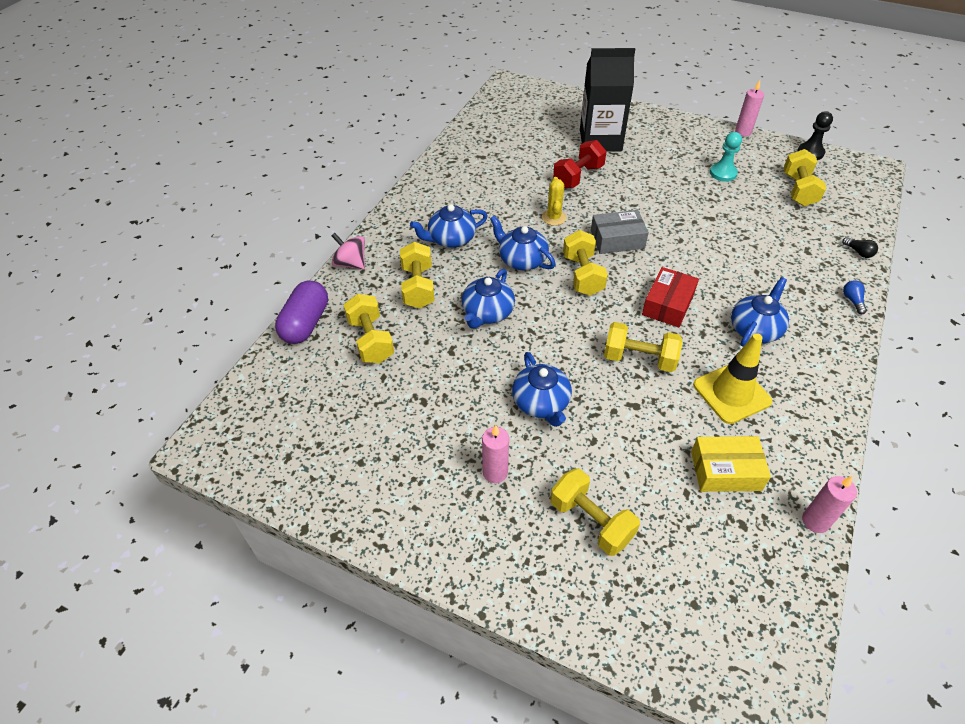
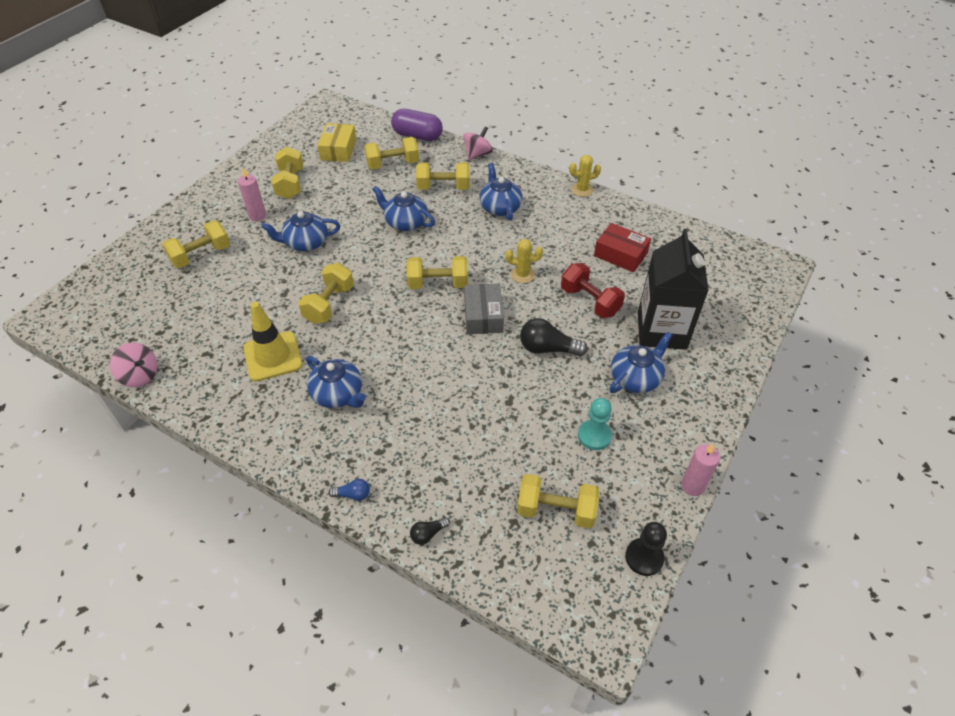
camera: 95 degrees right, 0 degrees up
blue teapot [490,215,556,270] -> blue teapot moved to [609,332,672,393]
red box [642,267,699,327] -> red box moved to [594,223,651,272]
yellow box [691,436,771,492] -> yellow box moved to [317,123,356,162]
pink candle [802,476,857,533] -> pink spinning top [110,343,158,387]
none -> yellow dumbbell [272,147,303,199]
none -> black light bulb [520,318,588,356]
none -> yellow cactus [569,155,601,197]

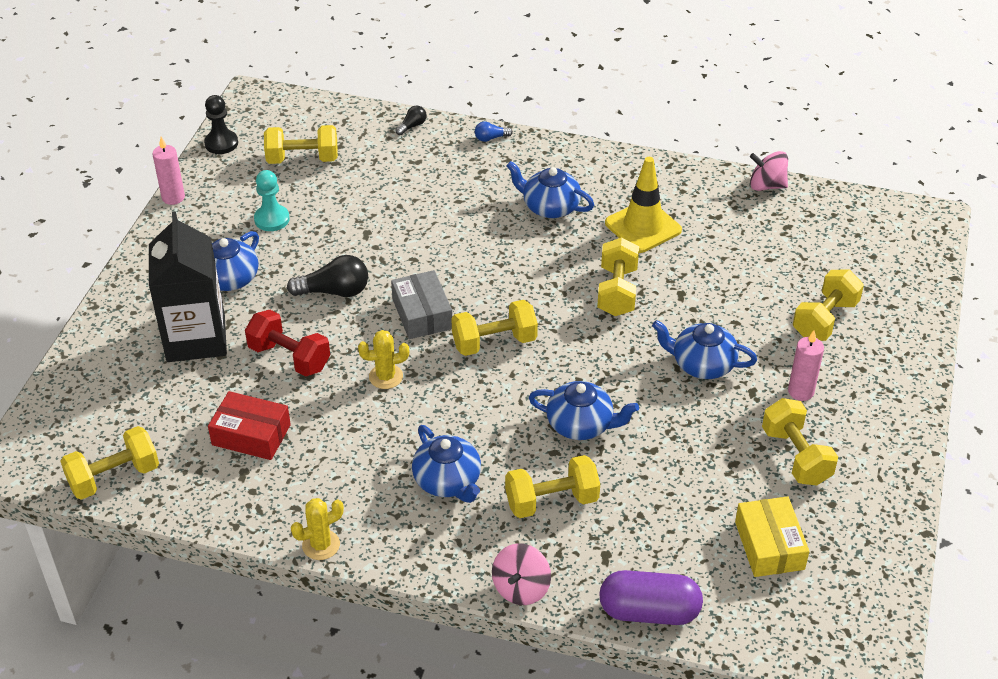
camera: 165 degrees right, 5 degrees down
blue teapot [261,211,340,251] -> blue teapot turned 135 degrees counterclockwise [652,320,757,379]
yellow dumbbell [364,137,419,169] -> yellow dumbbell moved to [60,426,159,500]

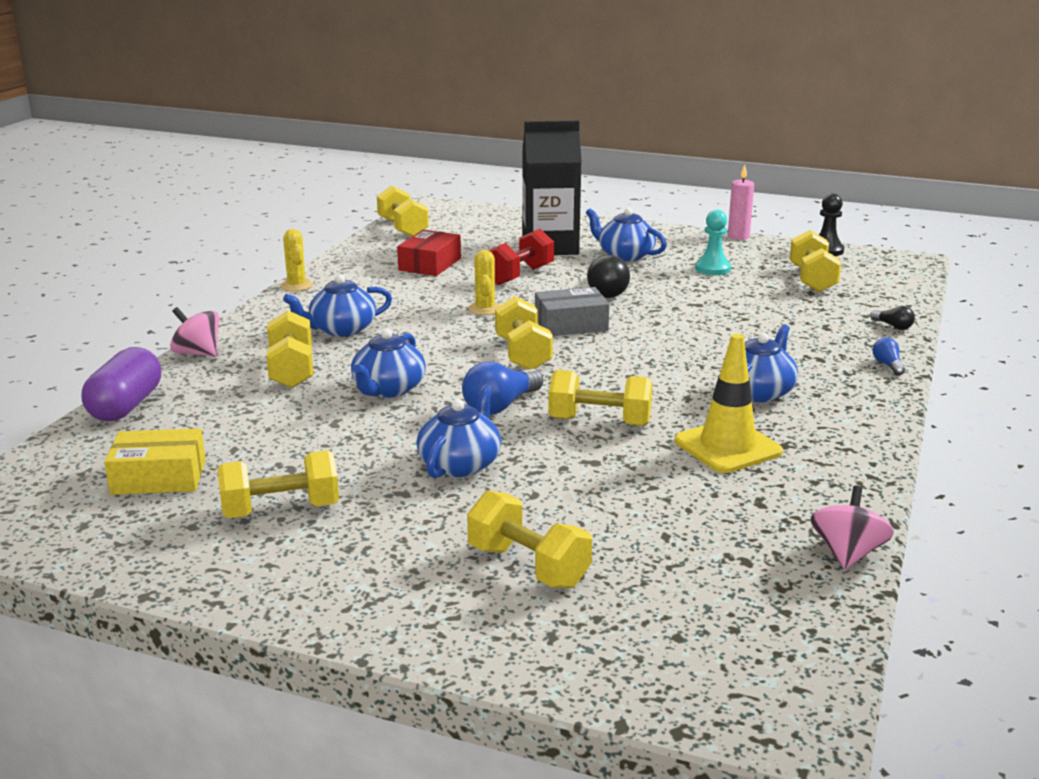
camera: 95 degrees right, 20 degrees down
pink candle [788,330,824,401] -> none
none -> blue light bulb [462,361,543,415]

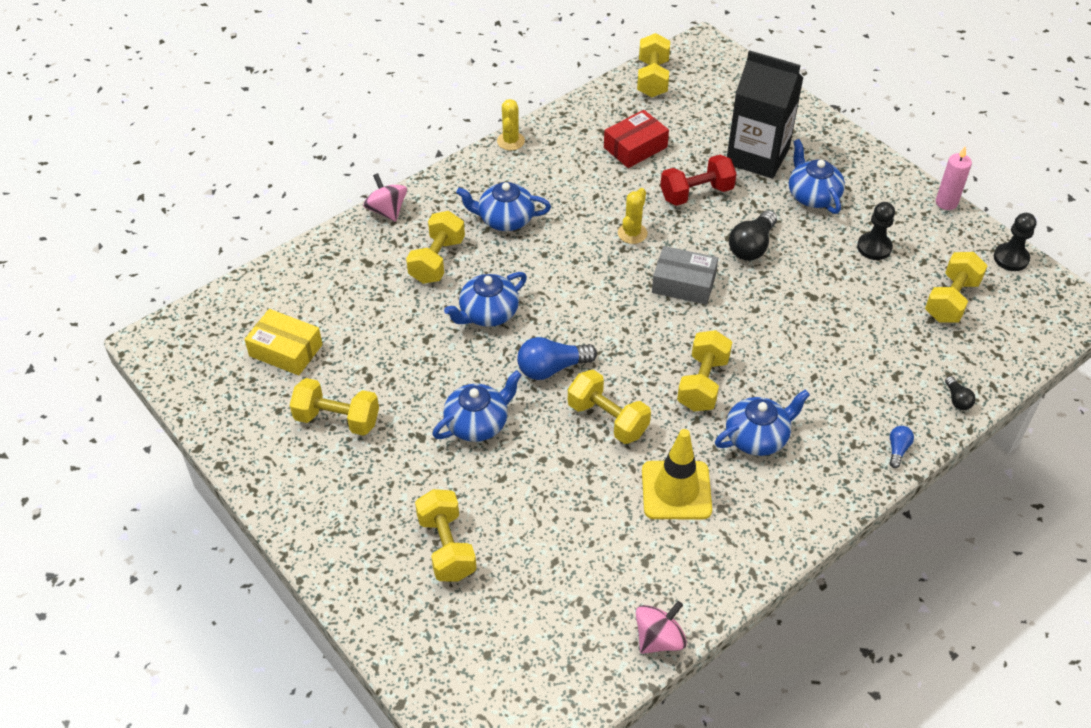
camera: 30 degrees right, 25 degrees up
purple capsule [82,347,161,421] -> none
yellow dumbbell [495,296,553,370] -> yellow dumbbell moved to [677,330,732,411]
turquoise pawn [695,210,731,275] -> black pawn [857,202,895,260]

